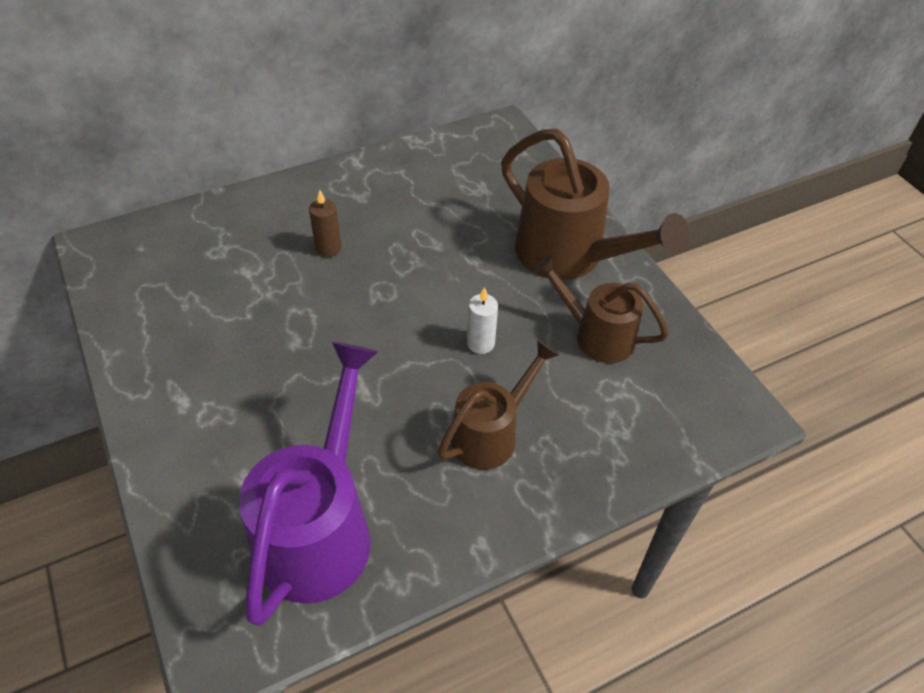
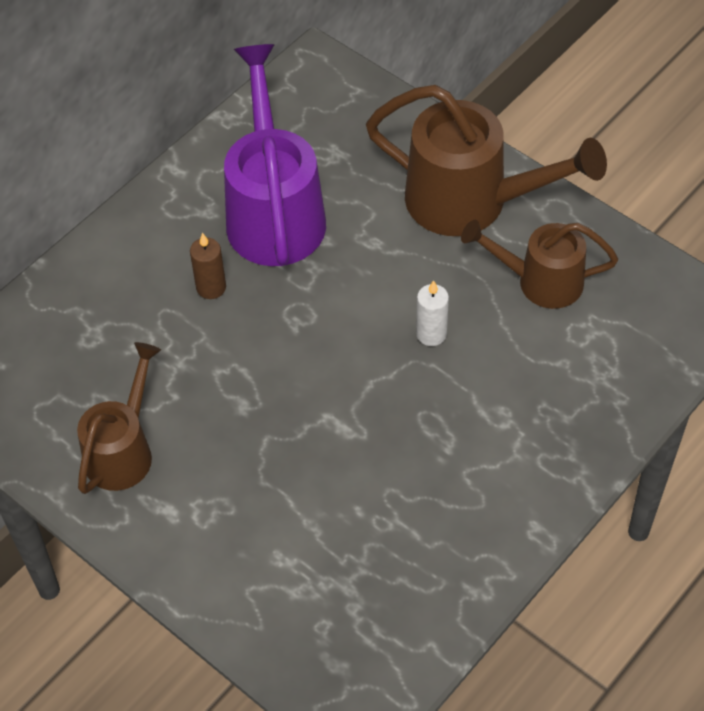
camera: 20 degrees left, 5 degrees up
purple watering can [239,342,378,626] -> purple watering can moved to [224,44,326,266]
brown watering can [437,340,559,470] -> brown watering can moved to [77,342,161,494]

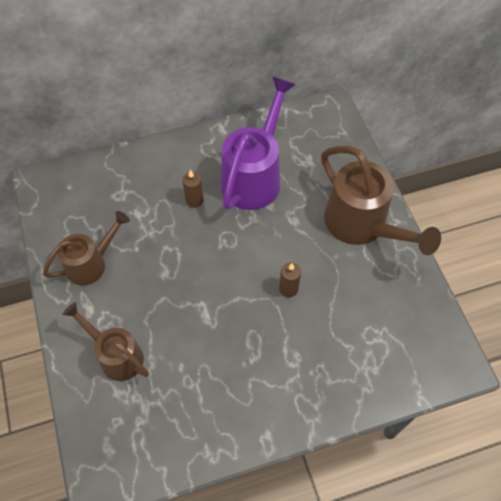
camera: 30 degrees right, 5 degrees up
white candle [416,280,449,346] -> brown candle [279,262,301,297]
brown watering can [461,220,618,309] -> brown watering can moved to [62,302,149,381]

